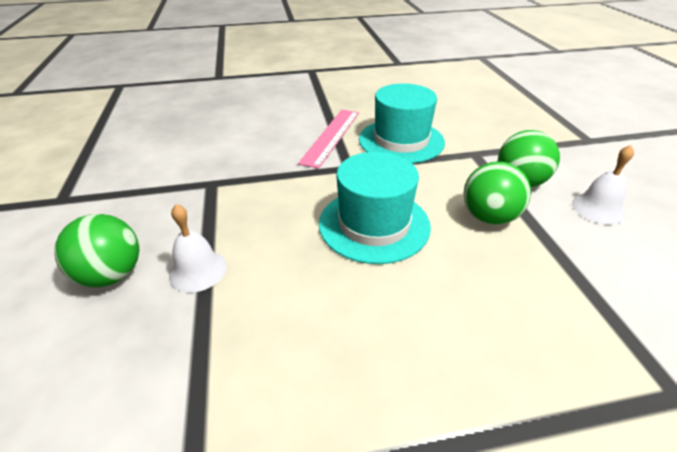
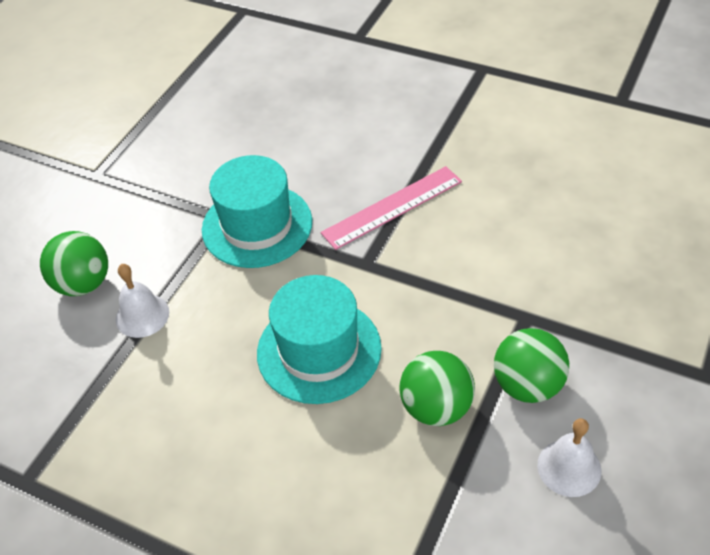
camera: 40 degrees right, 10 degrees up
turquoise hat [359,83,445,163] -> turquoise hat moved to [202,155,312,268]

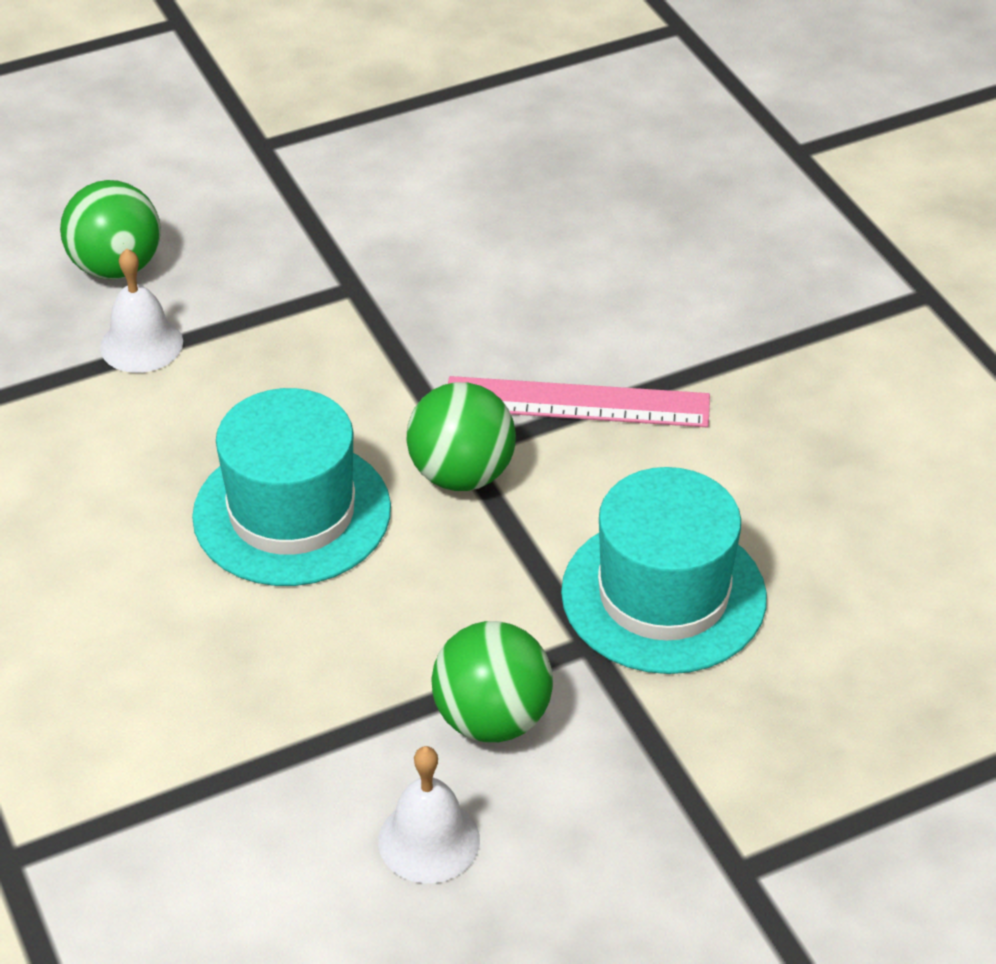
camera: 35 degrees right, 5 degrees down
turquoise hat [202,155,312,268] -> turquoise hat moved to [561,467,767,674]
green ball [399,351,475,426] -> green ball moved to [407,382,516,491]

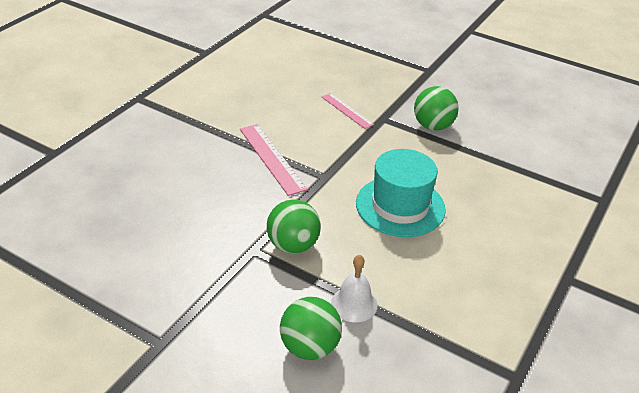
camera: 125 degrees left, 5 degrees down
white bell [378,746,480,883] -> none
green ball [407,382,516,491] -> green ball moved to [267,200,321,254]
turquoise hat [561,467,767,674] -> pink ruler [322,93,374,129]

